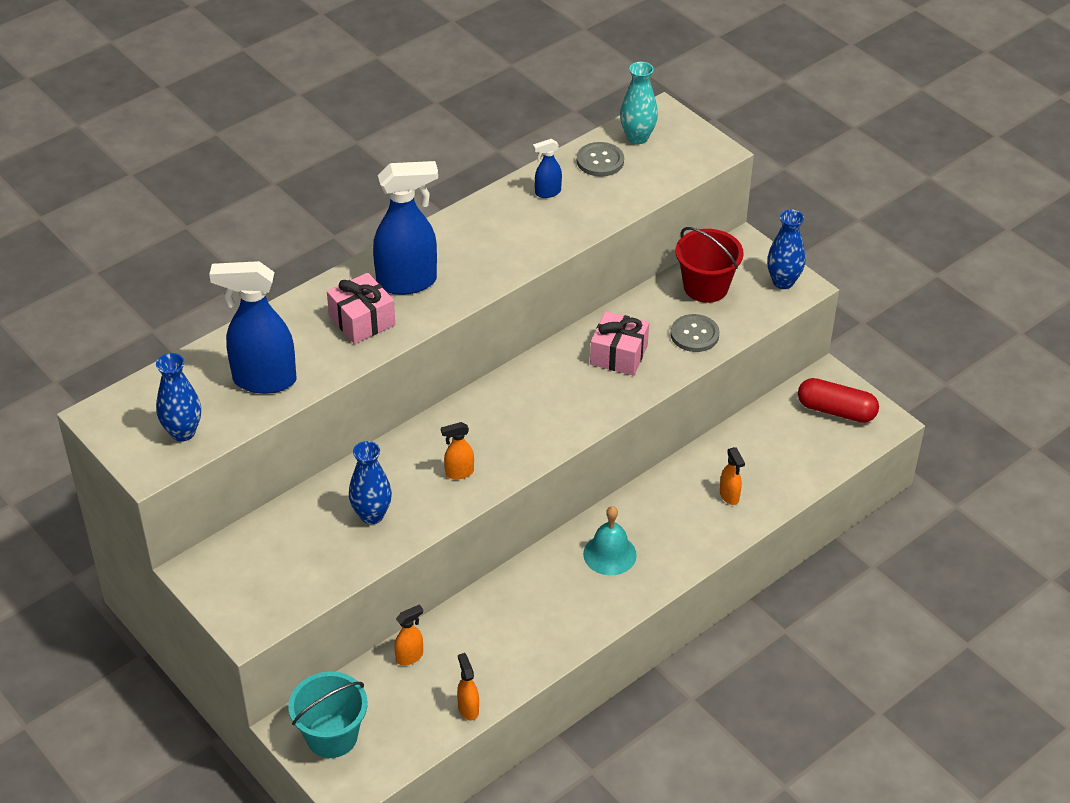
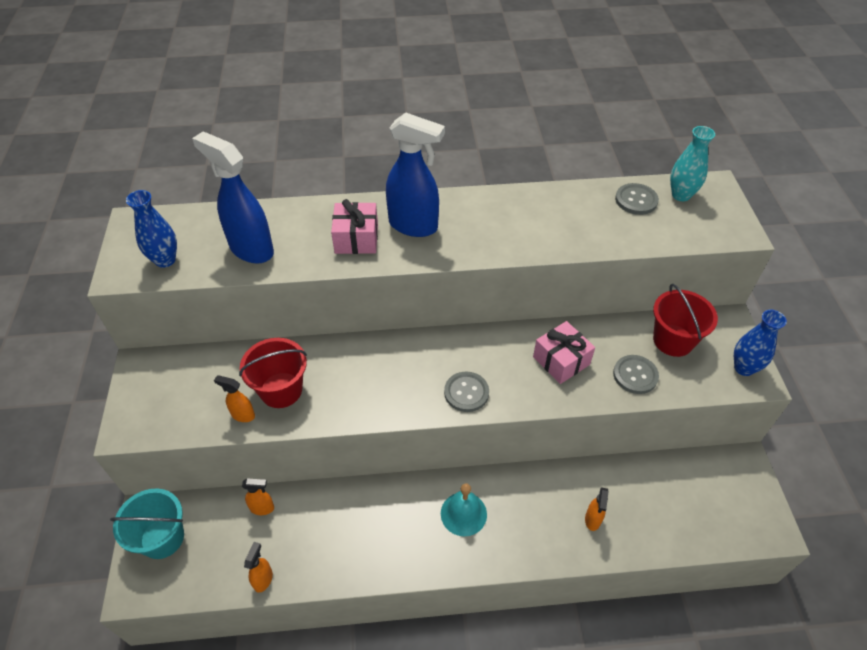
camera: 35 degrees right, 5 degrees up
blue vase [349,441,392,524] -> red bucket [239,338,307,408]
orange spray bottle [441,422,474,479] -> orange spray bottle moved to [214,375,255,422]
blue spray bottle [533,139,562,198] -> none
red capsule [798,378,879,423] -> none
none -> grey button [444,372,489,412]

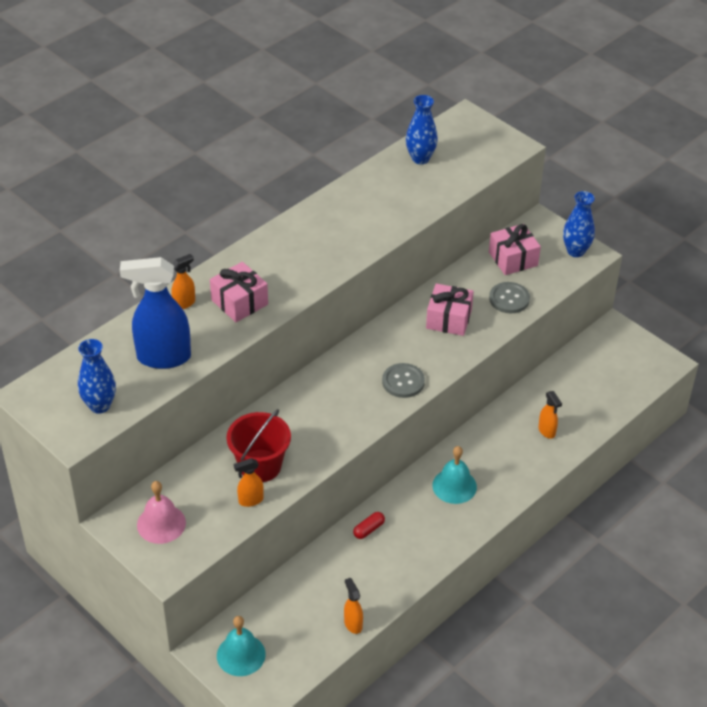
camera: 40 degrees left, 5 degrees down
turquoise bucket [110,488,184,559] -> turquoise bell [217,616,266,676]
orange spray bottle [242,478,274,515] -> orange spray bottle moved to [171,254,195,309]
blue spray bottle [386,112,445,237] -> none
grey button [615,183,659,215] -> blue vase [406,95,438,164]
red bucket [653,284,718,357] -> pink gift [489,224,541,275]
turquoise vase [670,126,715,201] -> none
none -> pink bell [137,481,186,544]
none -> red capsule [353,512,385,539]

